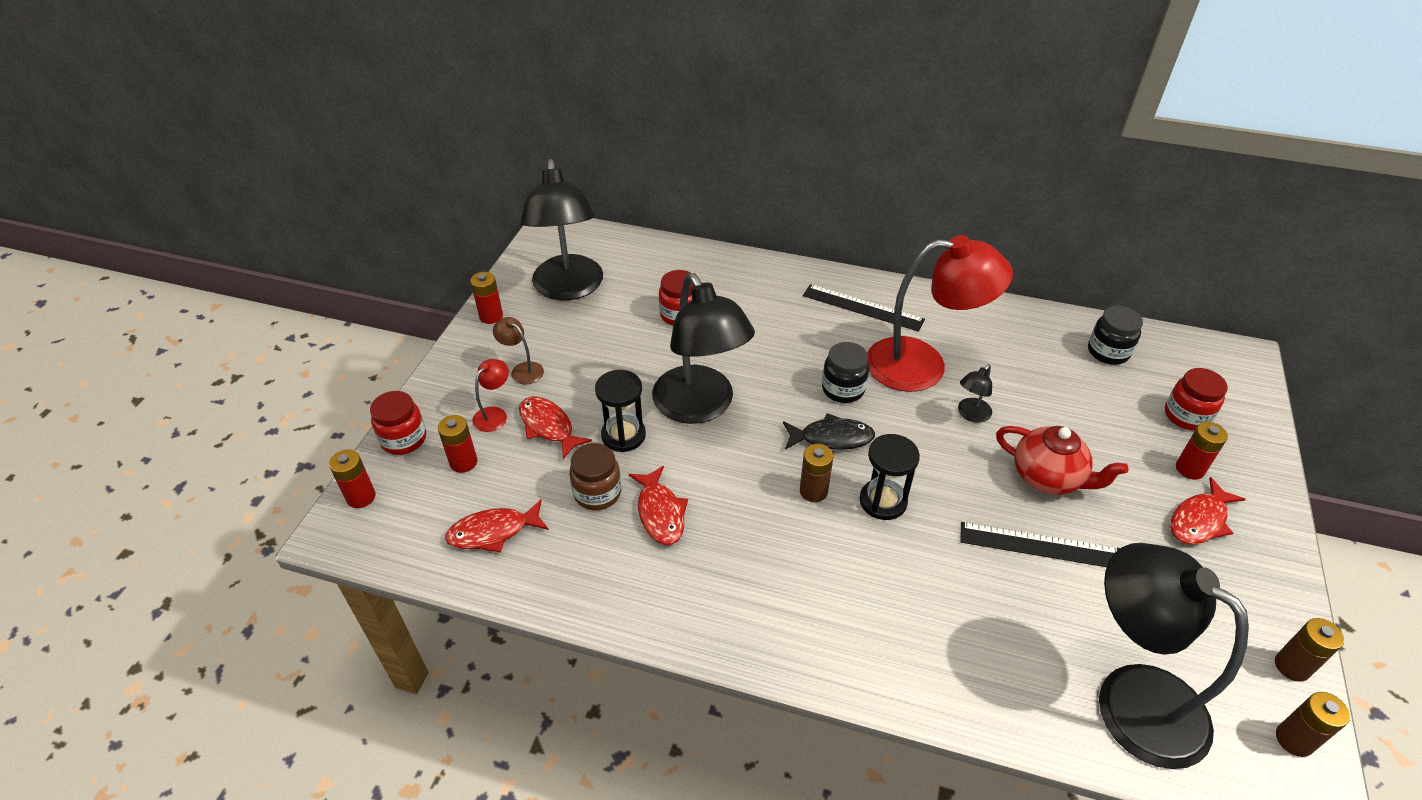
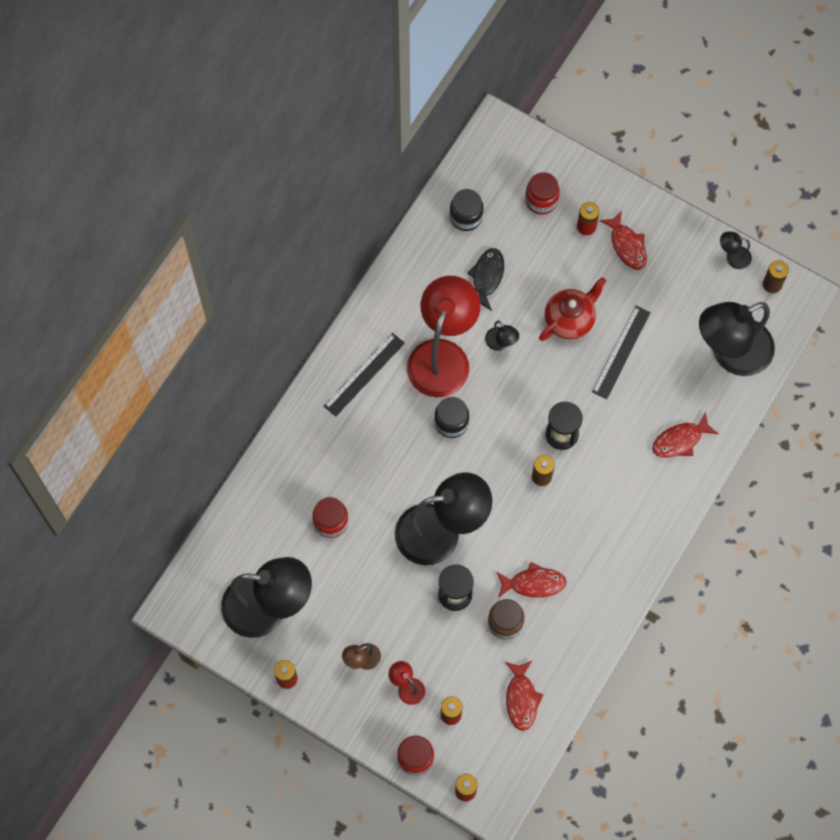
camera: 75 degrees left, 25 degrees up
red fish [519,397,592,459] -> red fish moved to [652,412,719,458]
black fish [783,413,875,450] -> black fish moved to [467,248,504,311]
brown battery [1275,618,1344,682] -> black lamp [720,232,752,269]

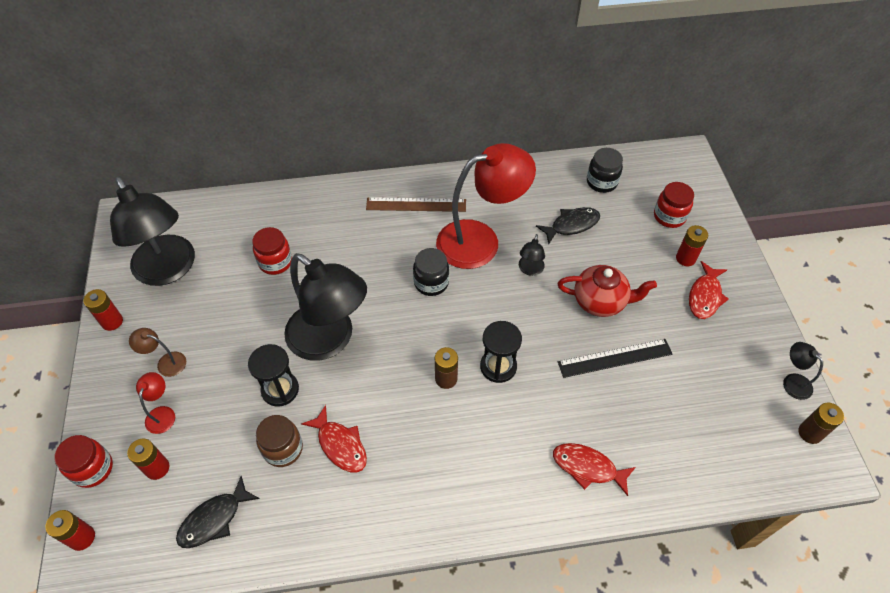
camera: 50 degrees right, 15 degrees down
black ruler [324,333,405,417] -> brown ruler [366,197,466,212]
red fish [505,661,543,731] -> black fish [176,476,260,548]
black lamp [699,302,775,376] -> none

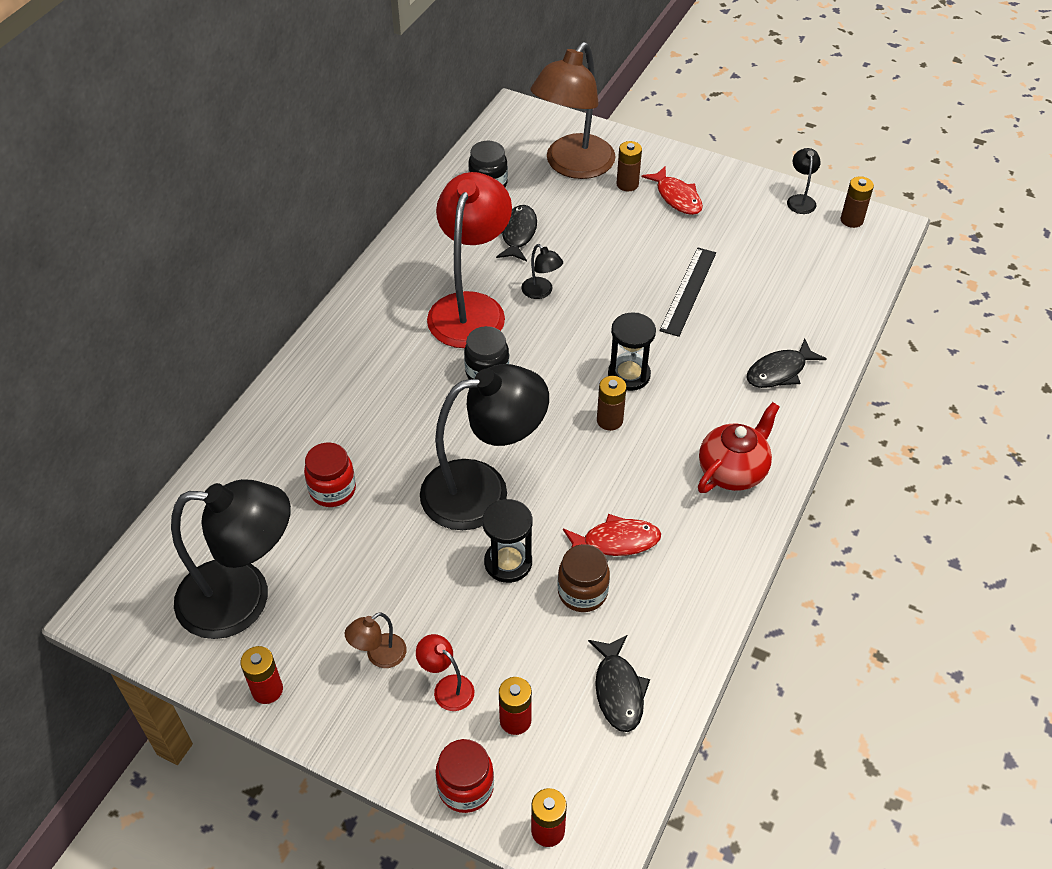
camera: 55 degrees left, 5 degrees down
brown ruler [366,197,466,212] -> none
red fish [553,443,636,496] -> black fish [746,339,826,388]
red teapot [558,265,657,317] -> red teapot moved to [698,402,780,493]
red jar [654,182,694,228] -> brown lamp [530,42,616,179]
red battery [676,225,708,266] -> brown battery [616,141,642,191]
black lamp [783,342,823,400] -> black lamp turned 90 degrees clockwise [787,148,821,214]

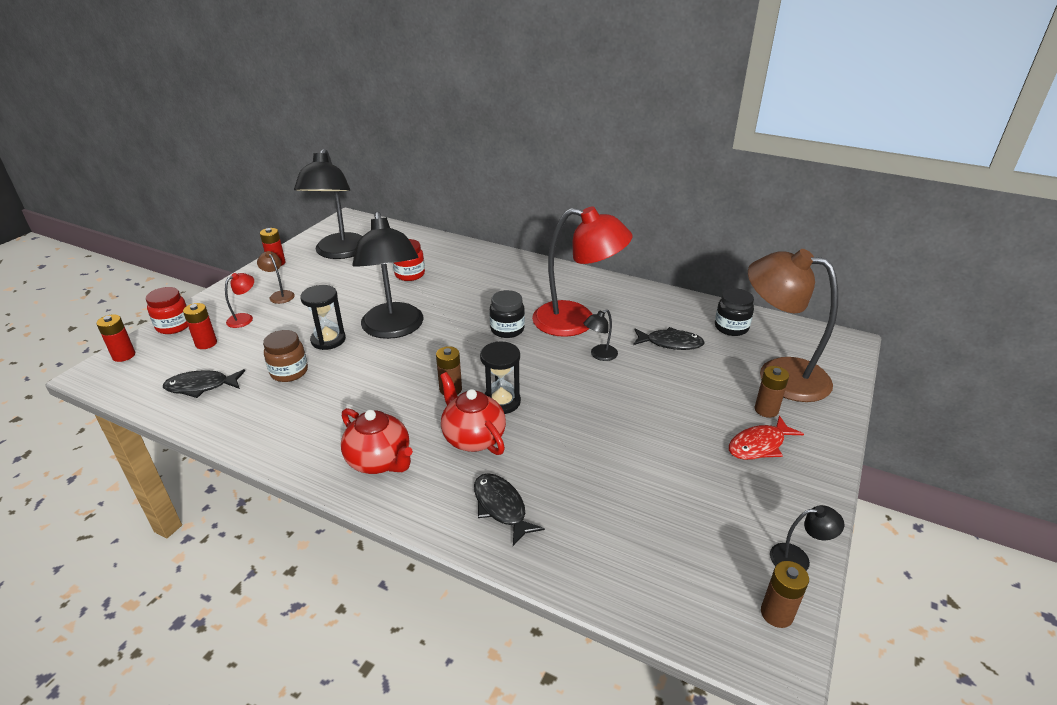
camera: 90 degrees right, 15 degrees down
red fish [563,514,661,556] -> none
black ruler [659,247,716,337] -> none
none -> red teapot [440,372,506,455]

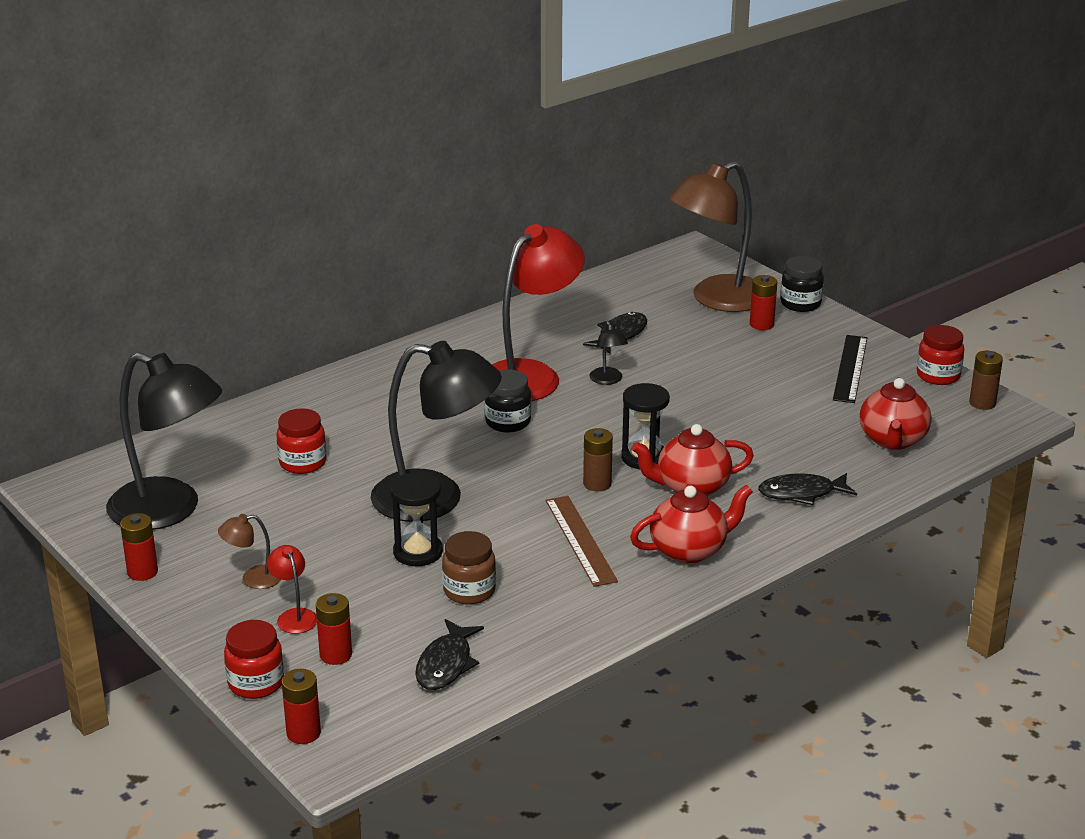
camera: 65 degrees left, 5 degrees down
black jar [715,288,754,336] -> black jar moved to [781,256,824,312]
red fish [729,416,804,460] -> none
brown battery [755,366,789,418] -> red battery [750,275,777,330]
black lamp [770,505,844,571] -> red jar [917,325,964,385]
none -> brown ruler [546,496,618,587]
none -> black ruler [833,335,867,403]
none -> red teapot [860,377,932,450]

